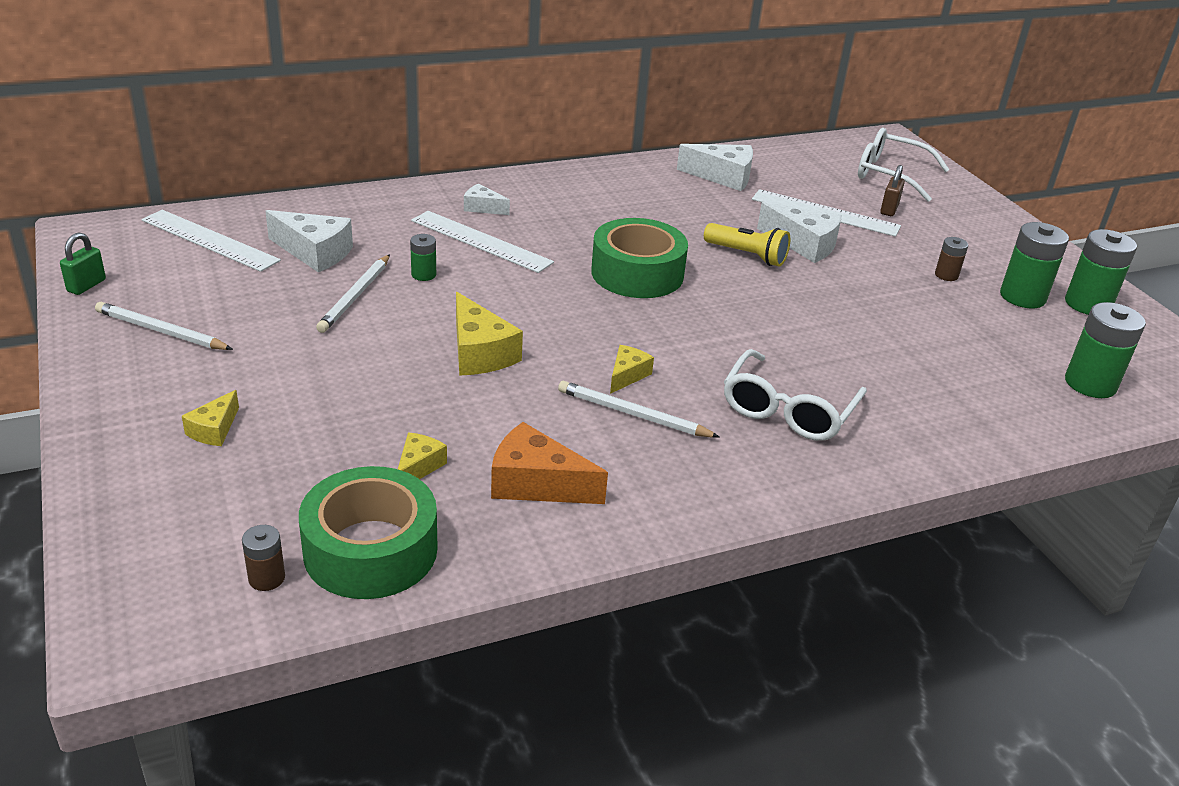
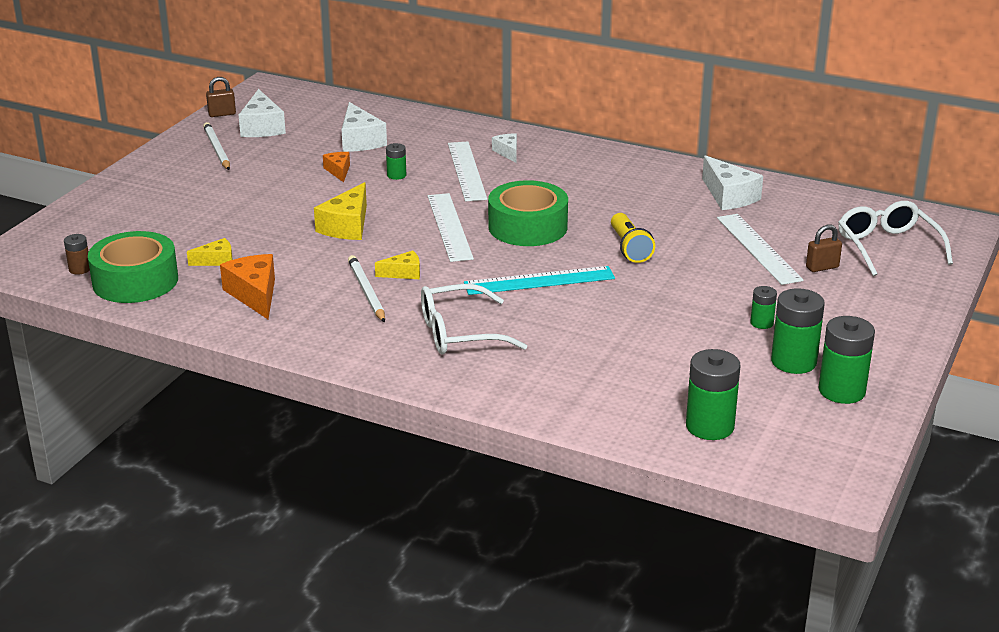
camera: 50 degrees right, 5 degrees down
green padlock [60,232,106,295] -> brown padlock [206,77,236,117]
white ruler [141,210,281,272] -> white ruler moved to [428,193,474,262]
yellow cheese [182,390,239,446] -> none
white pencil [316,254,390,333] -> orange cheese [323,152,350,182]
white cheese [757,202,842,263] -> white cheese moved to [239,89,286,137]
brown battery [935,237,968,281] -> green battery [750,286,777,329]
none -> turquoise ruler [464,266,615,295]

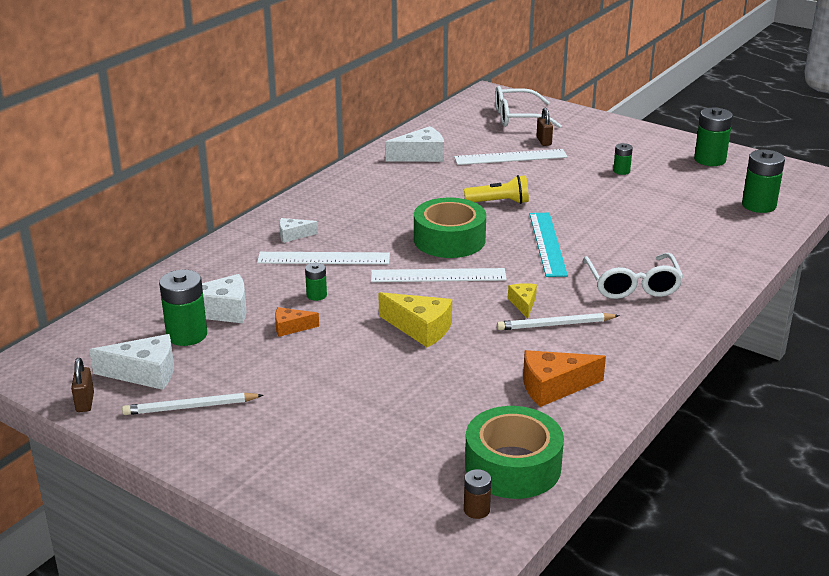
camera: 80 degrees left, 0 degrees up
yellow cheese [187,238,233,266] -> none
green battery [771,288,825,374] -> green battery moved to [159,270,207,346]

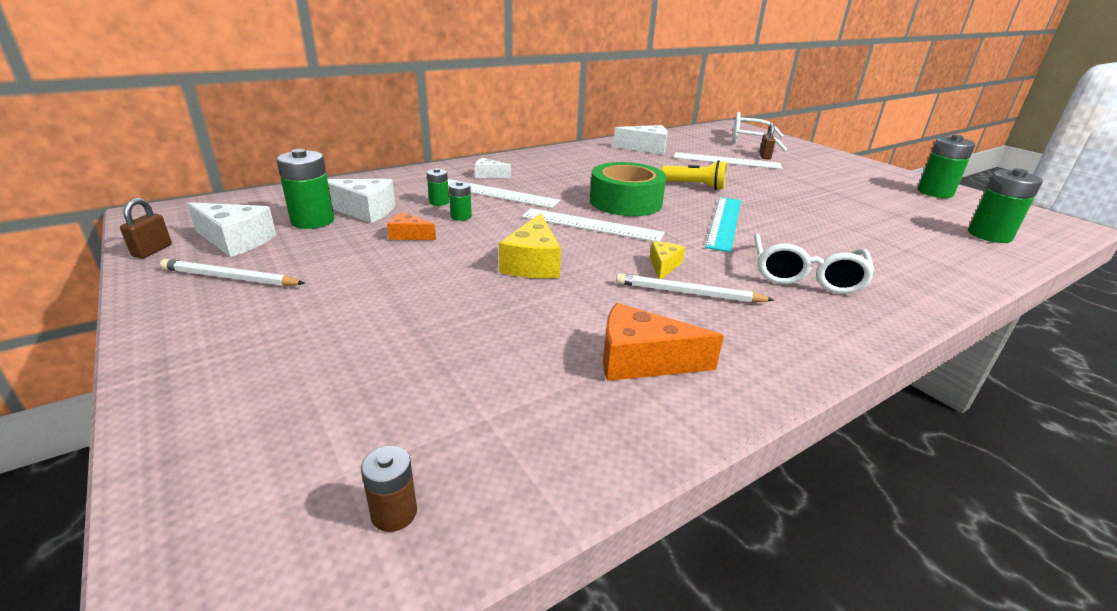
camera: 20 degrees right, 0 degrees up
yellow cheese [378,292,452,347] -> yellow cheese turned 45 degrees clockwise [499,213,561,278]
green tape [465,406,564,499] -> none
green battery [613,143,633,175] -> green battery moved to [427,168,449,206]

